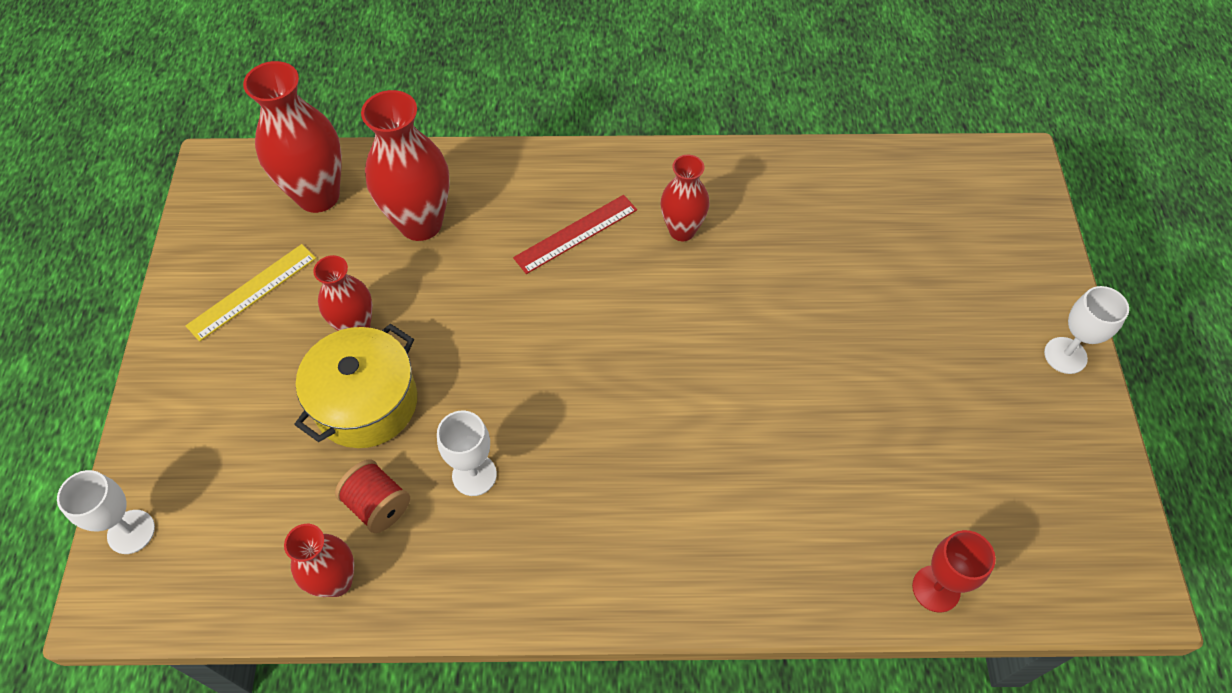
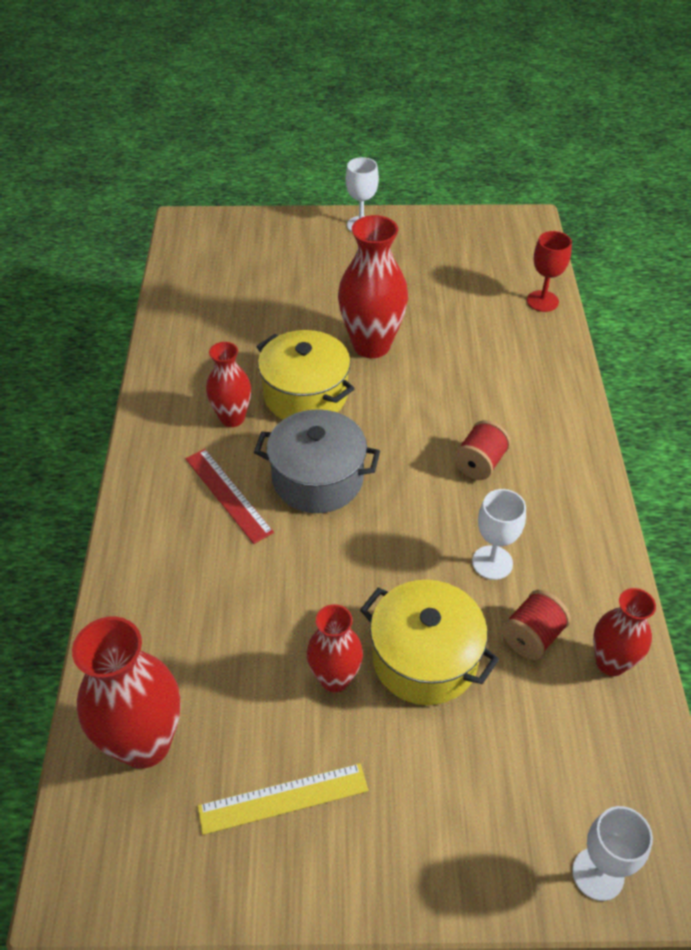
camera: 90 degrees left, 10 degrees down
yellow ruler [185,244,316,341] -> yellow ruler turned 60 degrees counterclockwise [198,763,368,835]
red vase [361,90,450,241] -> red vase moved to [338,215,408,358]
none -> grey pot [254,409,380,513]
none -> yellow pot [257,330,355,419]
none -> red spool [453,420,511,480]

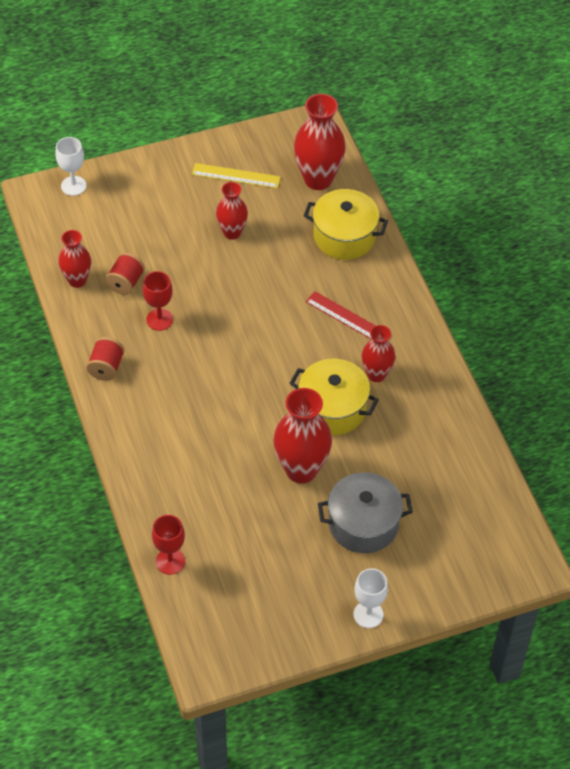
camera: 160 degrees right, 5 degrees up
yellow ruler [198,763,368,835] -> yellow ruler turned 45 degrees clockwise [192,163,281,188]
grey pot [254,409,380,513] -> grey pot moved to [318,472,413,553]
yellow pot [360,580,499,705] -> yellow pot moved to [304,189,388,260]
red spool [453,420,511,480] -> red spool moved to [86,337,125,381]
white goblet [472,489,526,580] -> red goblet [143,271,173,331]

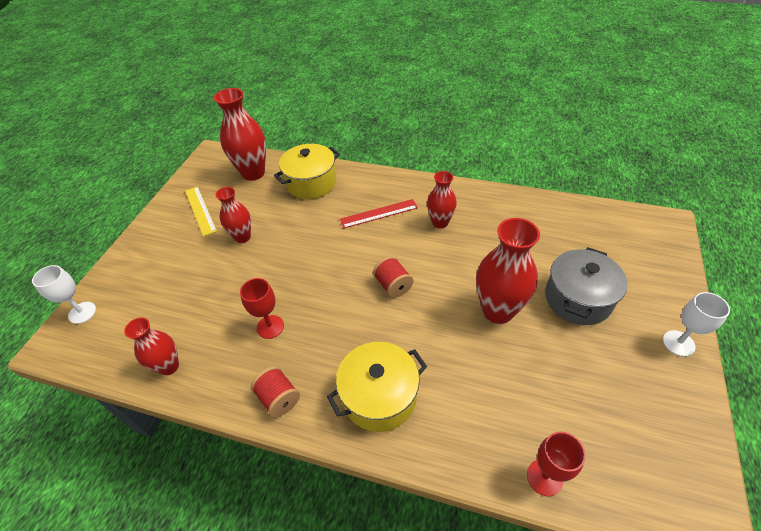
camera: 50 degrees left, 5 degrees down
red spool [105,253,145,295] -> red spool moved to [373,256,413,298]
yellow ruler [192,163,281,188] -> yellow ruler turned 75 degrees counterclockwise [185,186,217,237]
yellow pot [290,359,379,435] -> yellow pot moved to [327,342,427,432]

